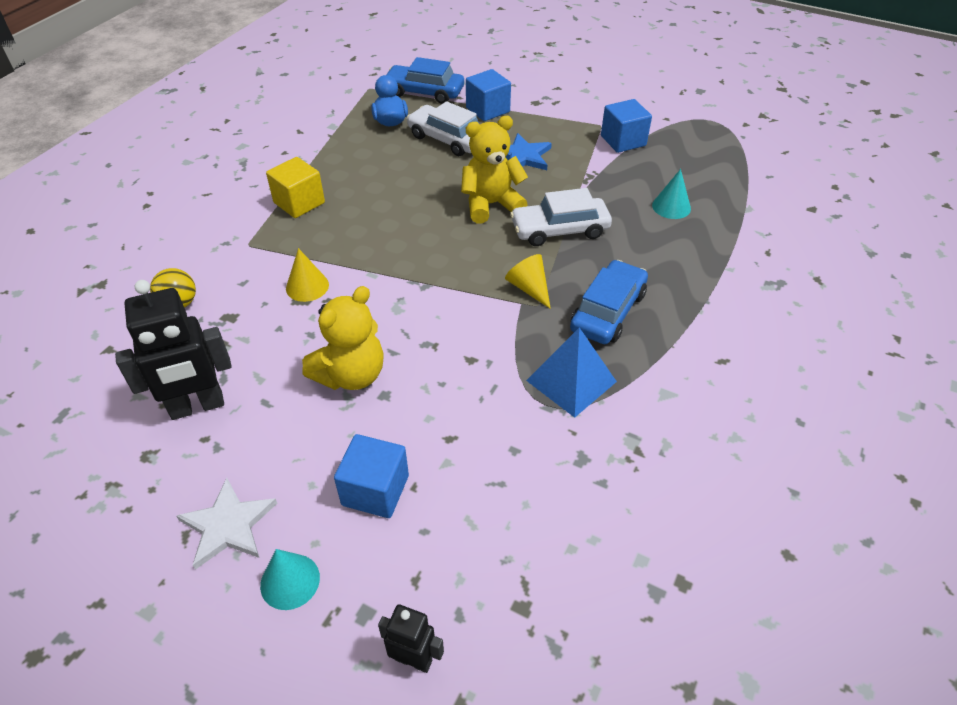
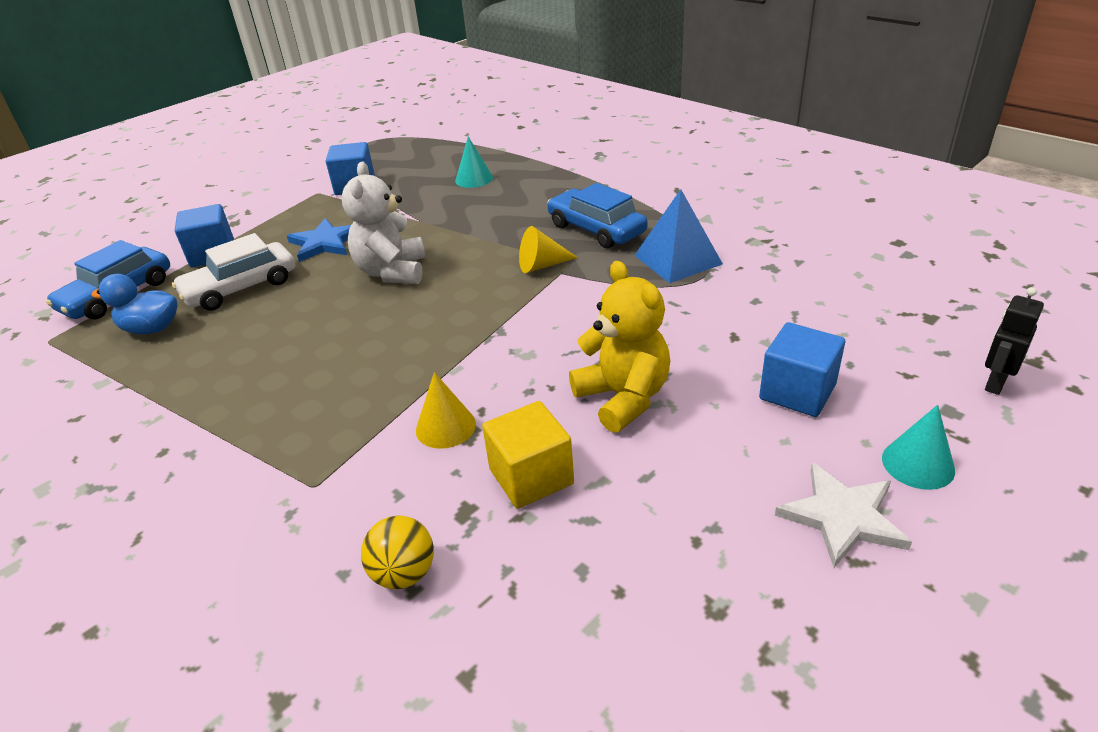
camera: 70 degrees left, 10 degrees down
black robot [115,280,232,420] -> none
yellow cube [266,157,325,218] -> yellow cube moved to [482,401,574,509]
yellow teddy bear [461,116,528,224] -> white teddy bear [342,162,425,284]
white car [510,188,612,246] -> none

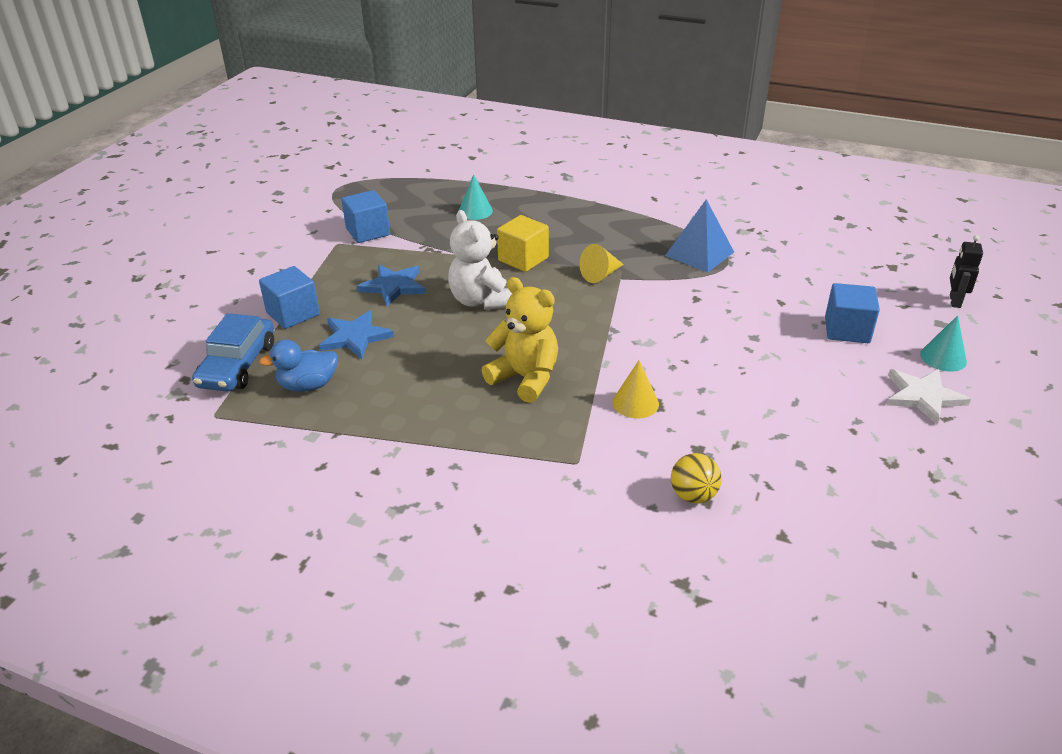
camera: 25 degrees left, 0 degrees up
white car [172,233,296,311] -> blue star [319,310,394,359]
yellow cube [482,401,574,509] -> yellow cube moved to [497,215,549,272]
blue car [547,183,648,248] -> none
yellow teddy bear [569,261,670,433] -> yellow teddy bear moved to [482,277,558,403]

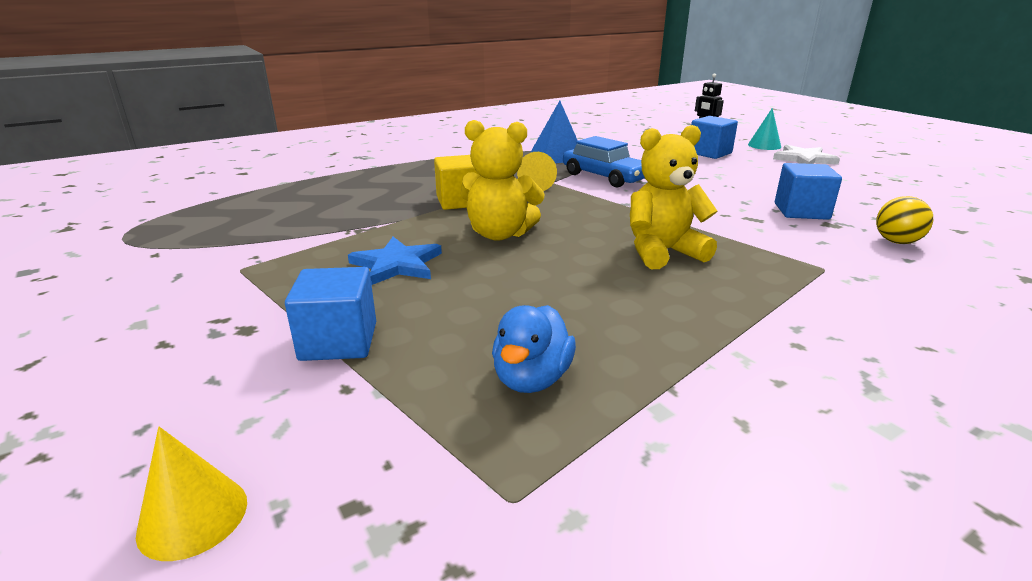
camera: 55 degrees left, 10 degrees down
blue car [192,313,274,391] -> blue car moved to [563,136,645,187]
blue star [319,310,394,359] -> none
blue cube [341,190,390,243] -> blue cube moved to [775,163,842,220]
white teddy bear [448,210,513,310] -> yellow teddy bear [460,120,545,241]
turquoise cone [459,174,493,220] -> none
yellow cone [613,360,659,418] -> yellow cone moved to [136,427,247,561]

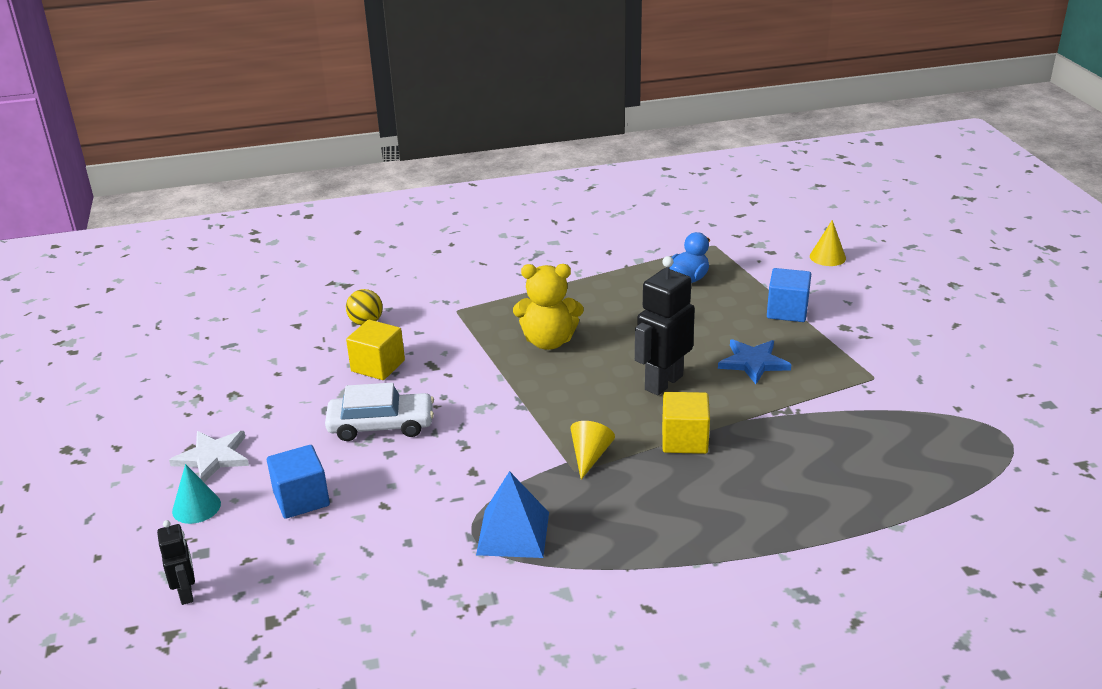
camera: 160 degrees left, 5 degrees up
yellow teddy bear [460,120,545,241] -> black robot [635,256,695,395]
blue car [563,136,645,187] -> none
blue cube [775,163,842,220] -> yellow cube [346,320,405,380]
none -> white car [325,383,434,441]

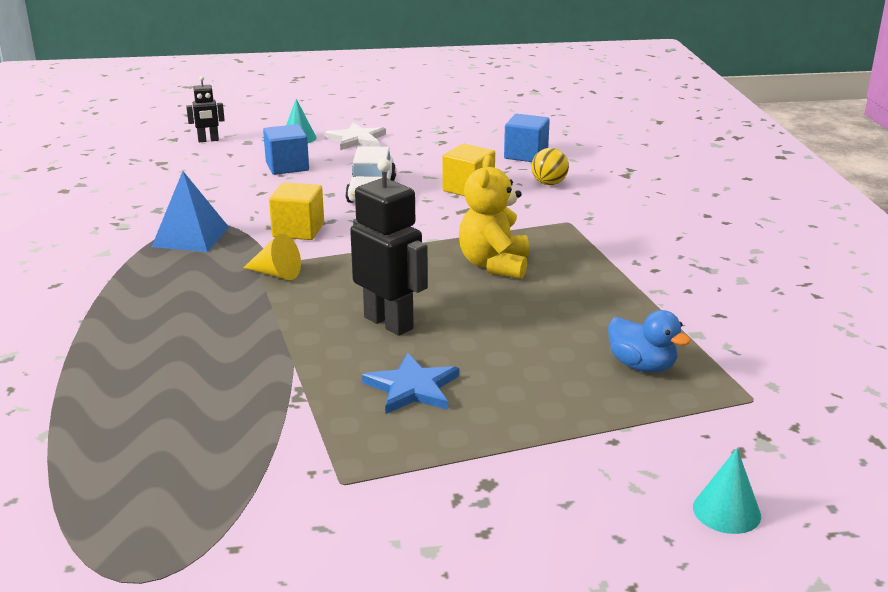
camera: 95 degrees right, 5 degrees down
yellow cube [662,392,710,454] -> yellow cube moved to [269,182,324,240]
blue cube [767,268,811,322] -> blue cube moved to [504,114,550,162]
yellow cone [810,220,846,266] -> turquoise cone [693,448,761,534]

